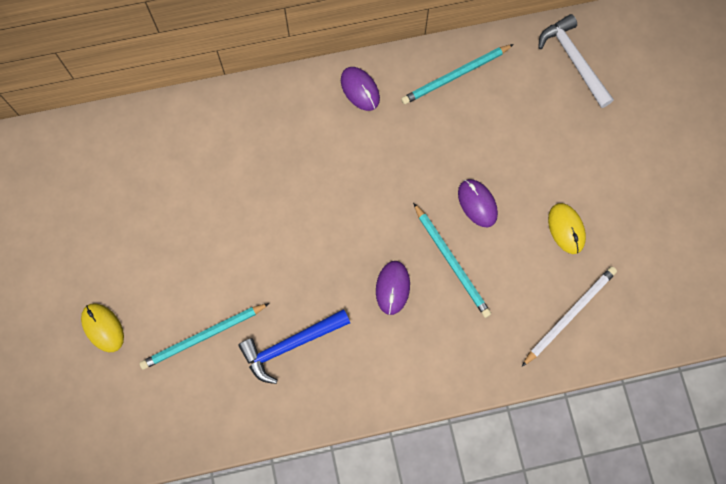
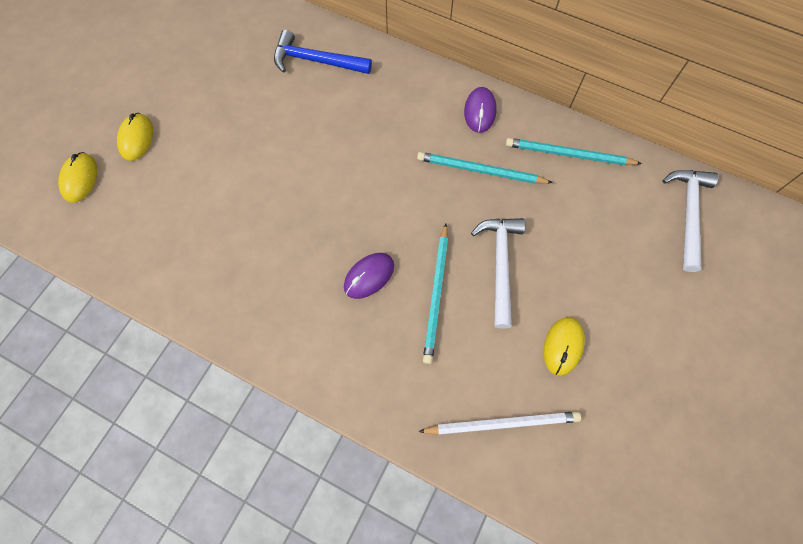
camera: 40 degrees right, 5 degrees down
turquoise pencil [139,303,270,370] -> turquoise pencil moved to [417,152,553,184]
blue hammer [238,309,350,384] -> blue hammer moved to [274,30,372,74]
purple mouse [458,179,498,227] -> white hammer [471,218,525,329]
none -> yellow mouse [58,152,97,203]

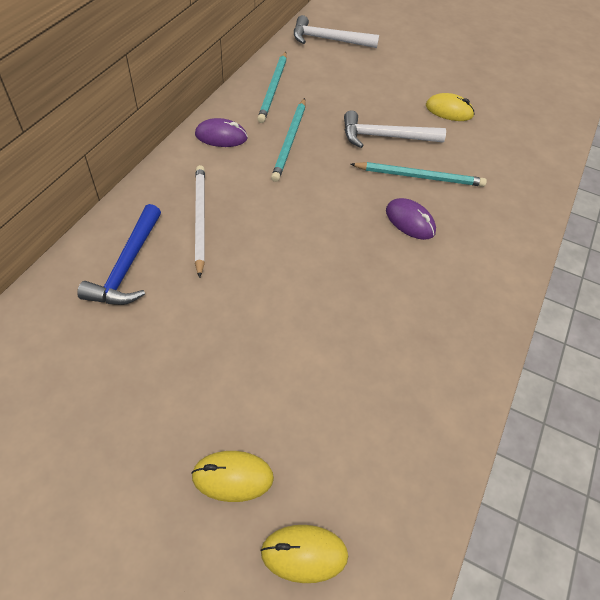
camera: 95 degrees left, 15 degrees down
white pencil [418,411,581,435] -> white pencil moved to [195,165,205,278]

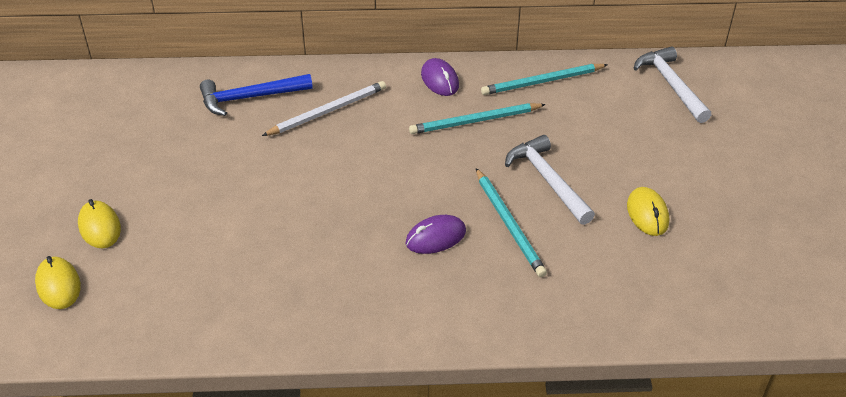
camera: 65 degrees right, 10 degrees down
purple mouse [386,198,436,240] -> purple mouse turned 45 degrees clockwise [405,215,466,254]

